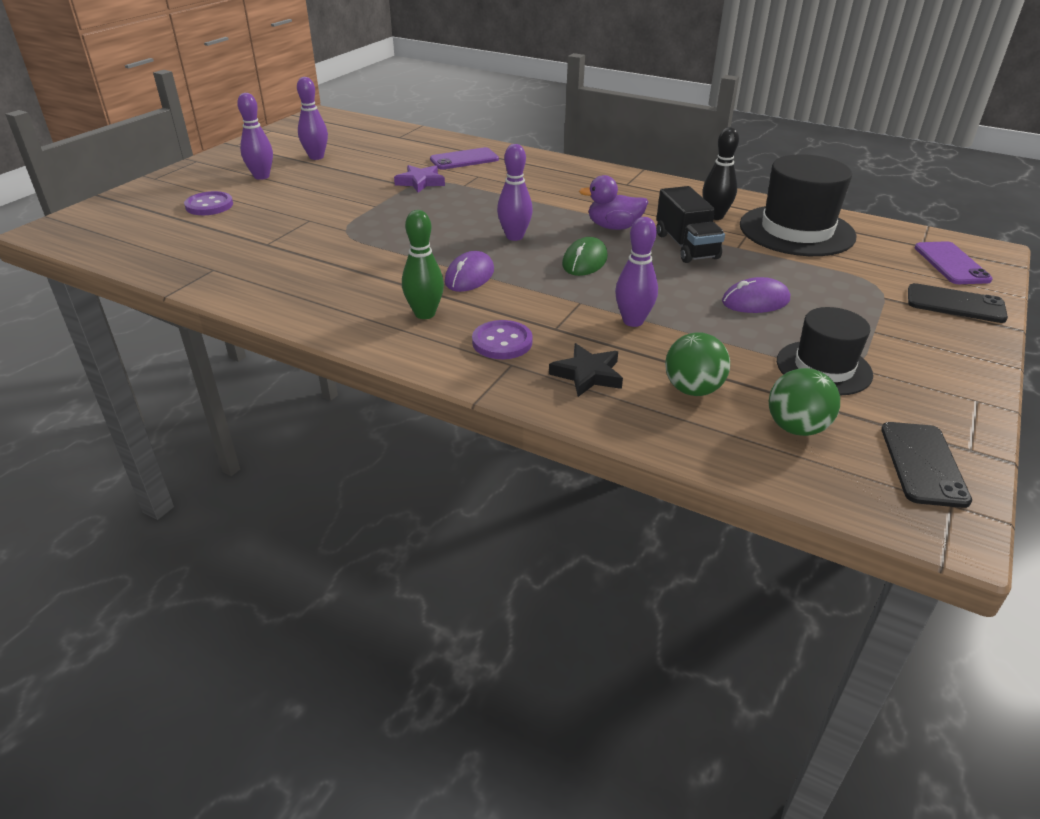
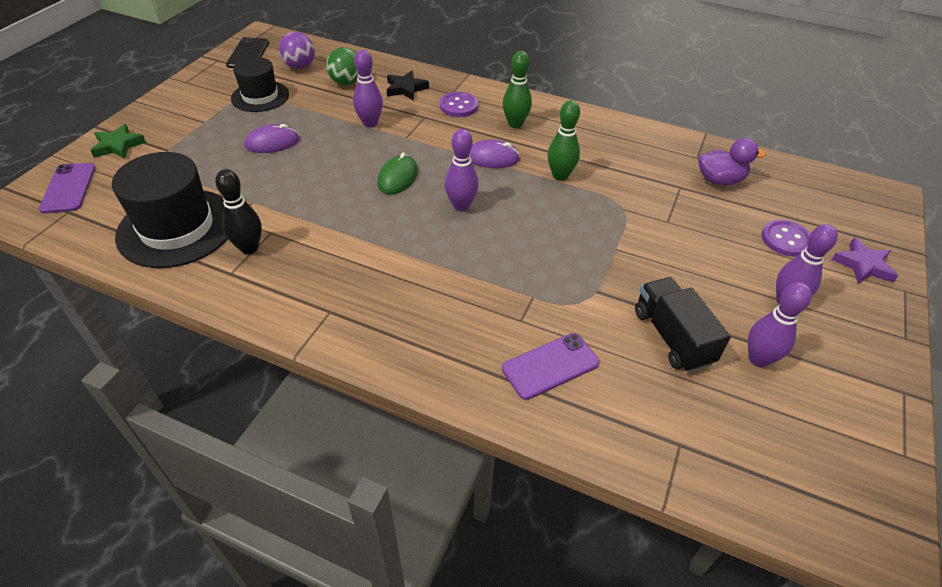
camera: 175 degrees right, 10 degrees up
purple star [394,165,445,193] -> purple star moved to [832,237,898,284]
purple mouse [445,251,494,292] -> purple mouse turned 75 degrees clockwise [470,139,520,168]
purple duck [579,175,648,230] -> purple duck moved to [698,138,766,185]
black truck [656,186,725,263] -> black truck moved to [635,277,731,373]
green ball [769,368,840,436] -> purple ball [279,32,315,69]
black phone [908,283,1008,323] -> green star [90,124,146,159]
none -> green bowling pin [547,100,580,181]

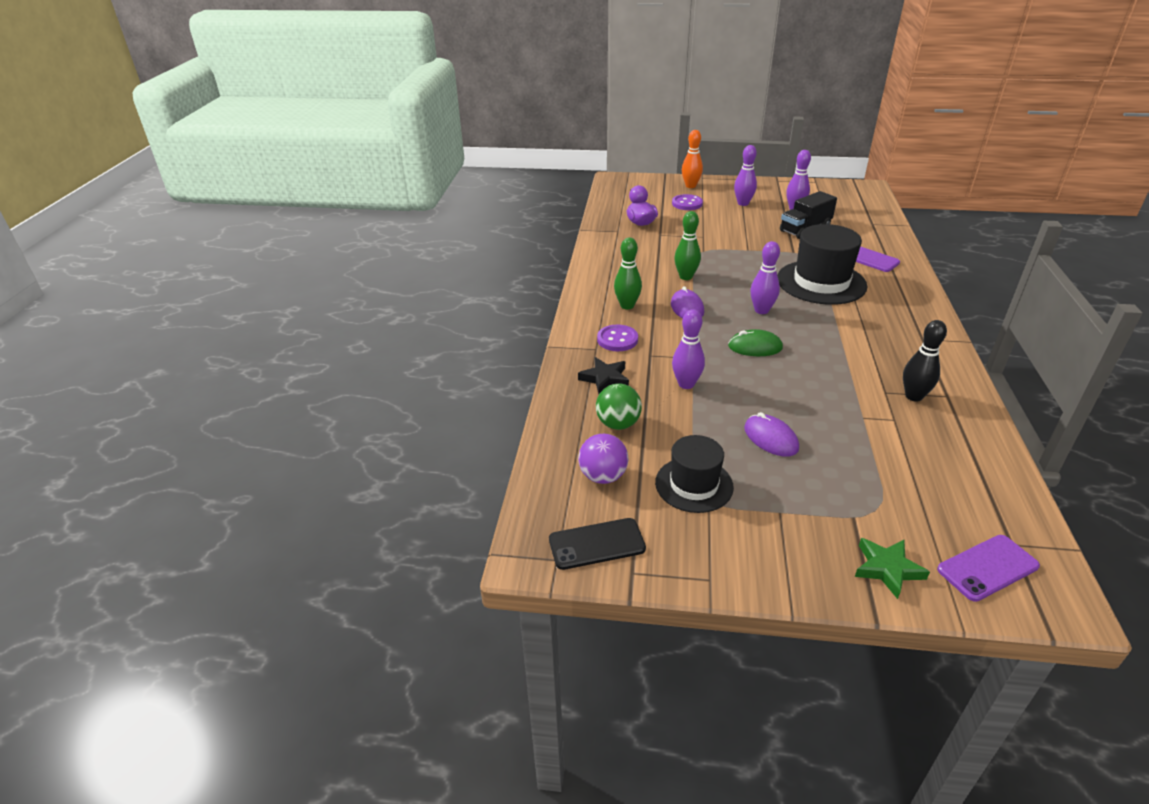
camera: 105 degrees left, 10 degrees down
black hat [112,152,228,268] -> black hat moved to [777,224,867,305]
purple star [832,237,898,284] -> orange bowling pin [682,130,703,188]

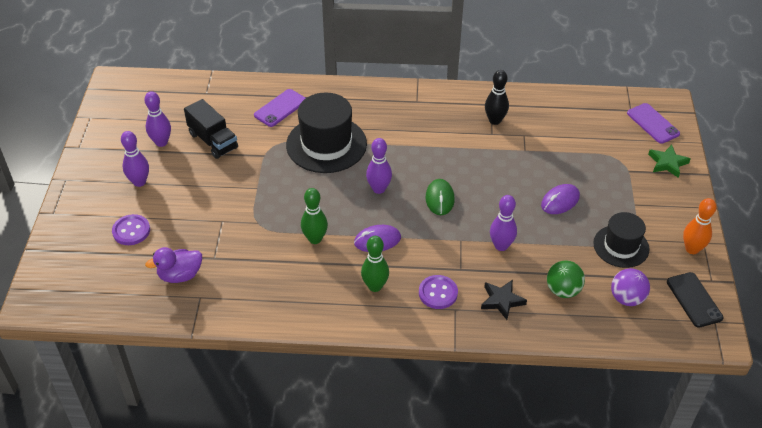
camera: 95 degrees left, 10 degrees up
orange bowling pin [682,130,703,188] -> orange bowling pin moved to [683,198,716,254]

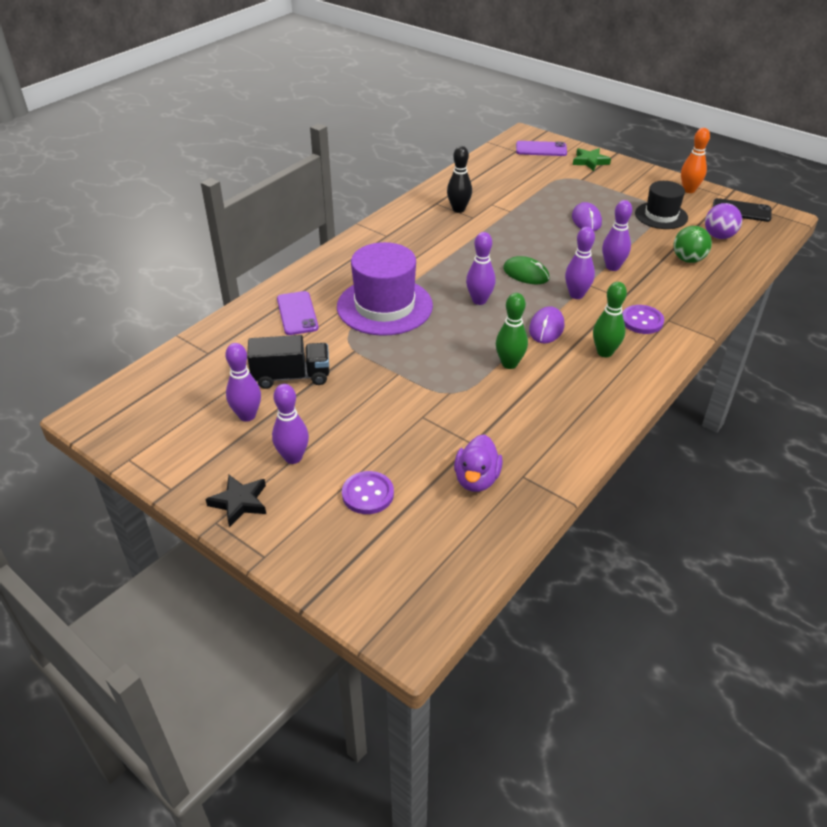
camera: 55 degrees left, 5 degrees down
black hat [286,93,367,173] -> purple hat [337,242,433,336]
black star [481,280,527,320] -> black star moved to [205,475,266,527]
none -> purple bowling pin [565,227,595,299]

